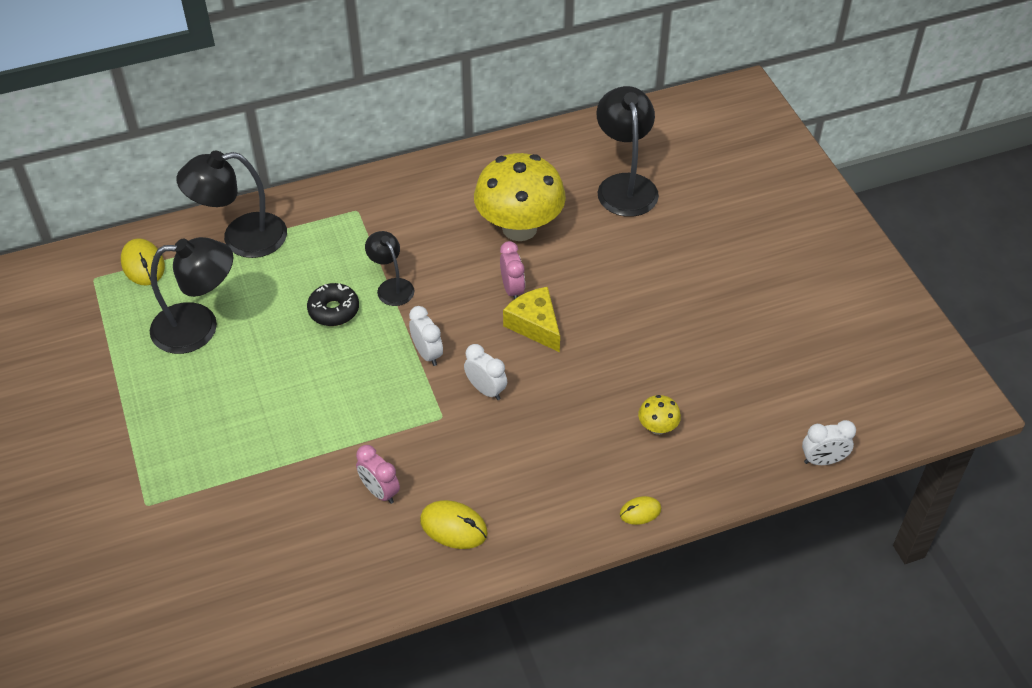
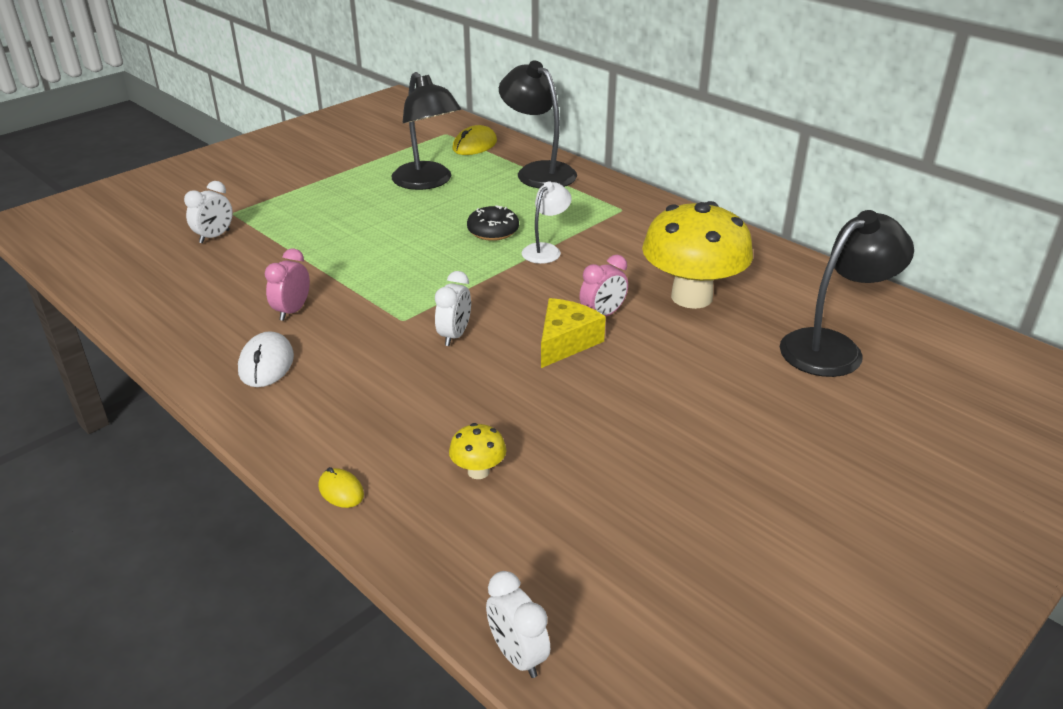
camera: 65 degrees right, 15 degrees down
black lamp [365,231,414,306] -> white lamp [521,181,572,264]
white clock [409,306,443,366] -> white clock moved to [184,181,233,243]
yellow mouse [420,500,488,549] -> white mouse [238,331,294,387]

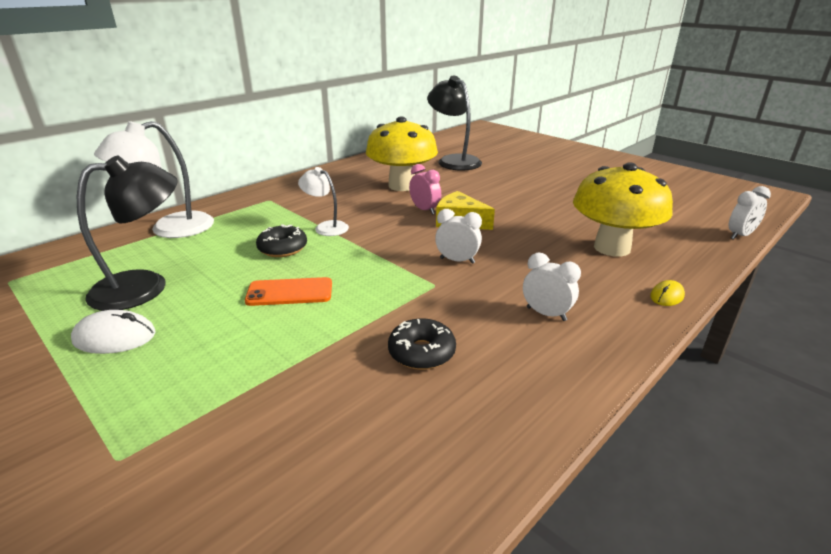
camera: 90 degrees left, 5 degrees down
white clock [184,181,233,243] -> white clock moved to [523,253,581,321]
white mouse [238,331,294,387] -> white mouse moved to [71,310,156,354]
pink clock [265,249,310,321] -> black donut [388,318,456,370]
yellow mushroom [449,423,506,479] -> yellow mushroom [573,162,673,257], size x2.40
yellow mouse [452,125,497,155] -> none
black lamp [499,61,577,188] -> white lamp [94,121,214,238]
none -> orange phone [245,277,332,306]

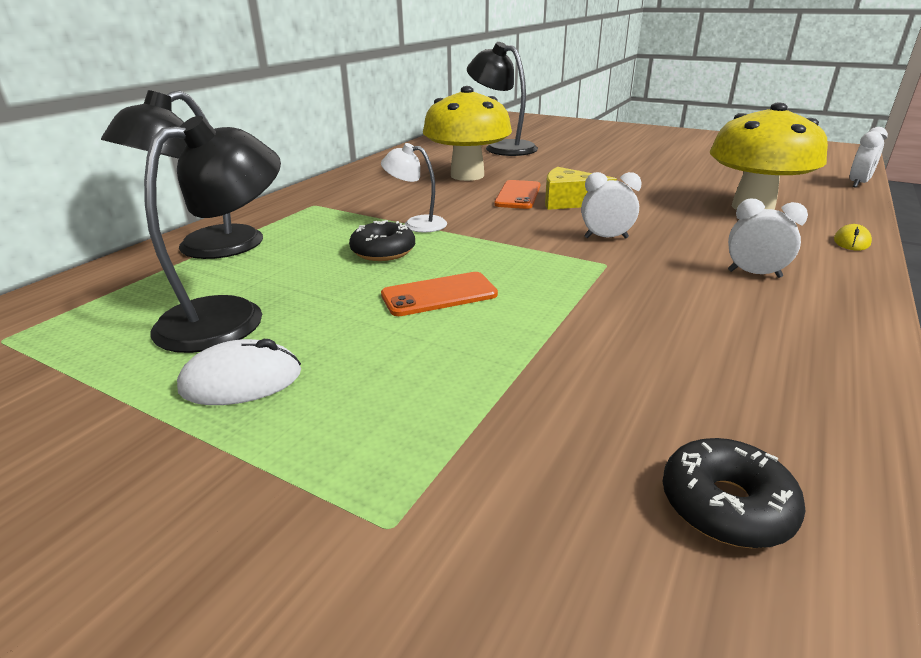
camera: 15 degrees left, 0 degrees up
white lamp [94,121,214,238] -> black lamp [101,90,263,259]
black donut [388,318,456,370] -> black donut moved to [663,438,806,548]
pink clock [409,164,441,215] -> orange phone [494,180,540,209]

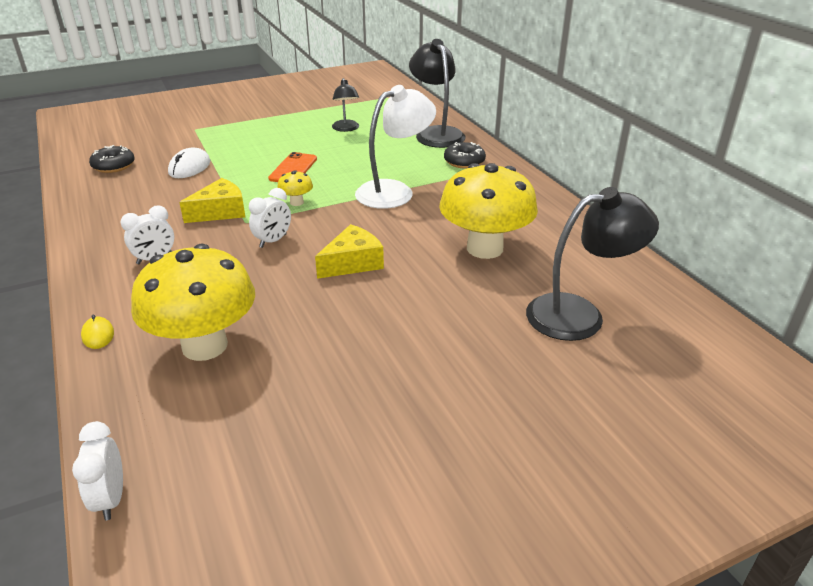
camera: 125 degrees right, 5 degrees up
black lamp [144,116,281,353] -> black lamp [332,78,359,132], size x0.57
white mouse [177,339,301,405] -> white mouse moved to [168,147,211,178]
black donut [349,220,415,261] -> black donut moved to [444,142,486,169]
white lamp [381,143,447,233] -> white lamp [355,85,436,209], size x1.75
orange phone [494,180,540,209] -> none
none -> yellow cheese [179,178,245,223]
none -> yellow mushroom [277,170,313,206]

